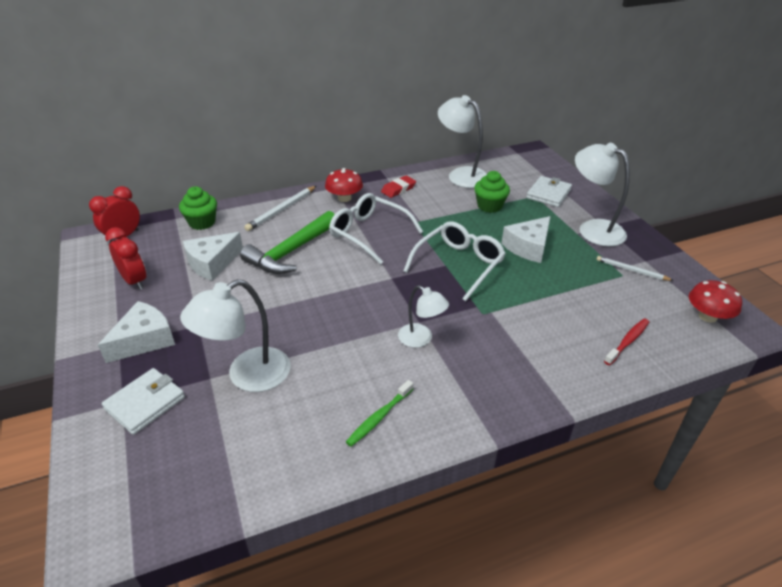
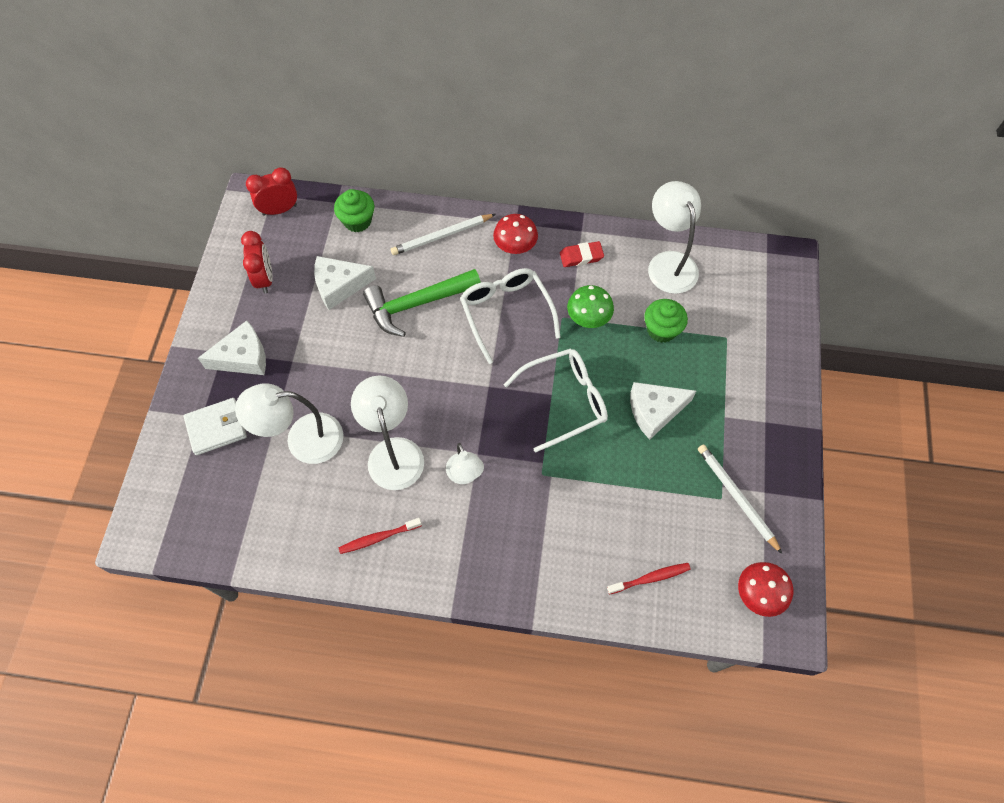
camera: 30 degrees right, 25 degrees up
green toothbrush [346,380,413,446] -> red toothbrush [339,518,422,554]
white wallet [526,176,572,207] -> none
white lamp [575,143,630,246] -> white lamp moved to [351,375,424,490]
white pencil [597,256,674,281] -> white pencil [698,444,782,554], size x1.51
none -> green mushroom [567,285,614,328]

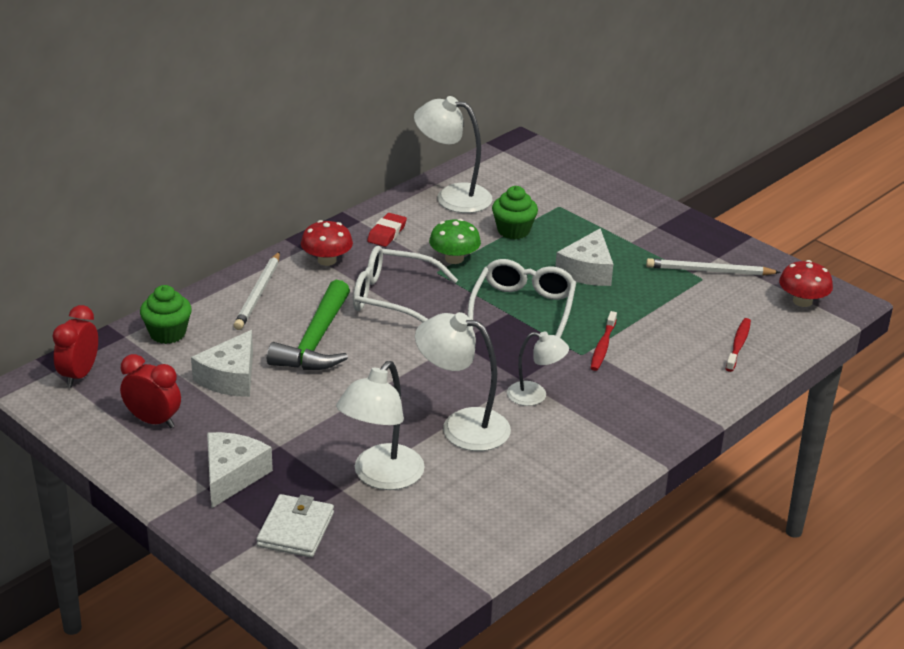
camera: 55 degrees left, 30 degrees down
red toothbrush [339,518,422,554] -> red toothbrush moved to [591,311,617,371]

